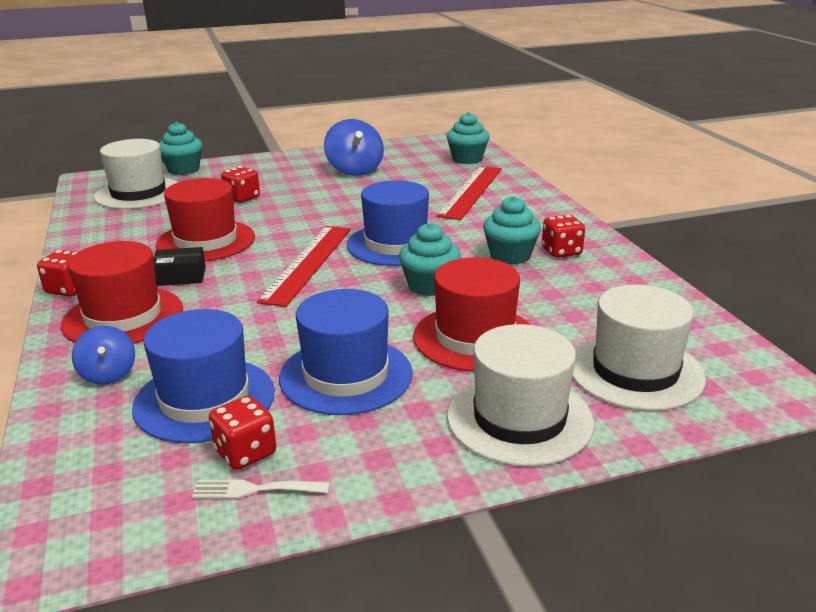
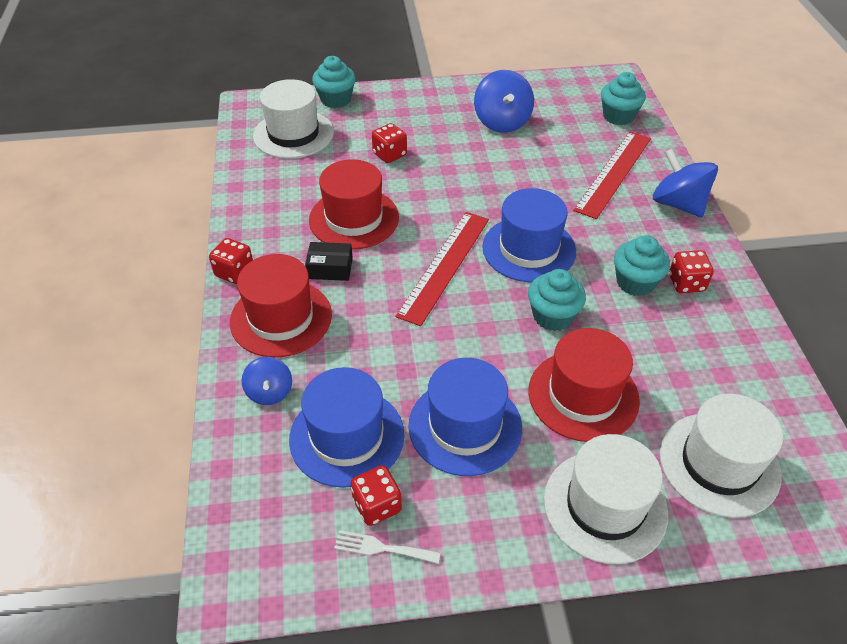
camera: 10 degrees right, 20 degrees up
none -> blue spinning top [653,149,718,217]

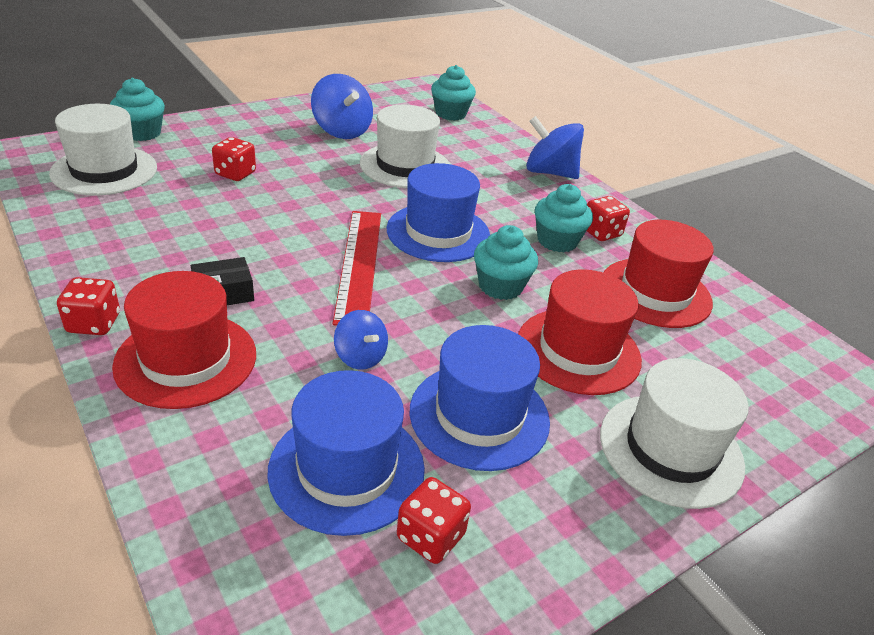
camera: 30 degrees left, 10 degrees down
blue spinning top [242,357,292,405] -> blue spinning top moved to [334,310,388,370]
red hat [309,159,399,250] -> red hat moved to [603,220,714,328]
white fork [334,530,441,564] -> none
red ruler [573,132,651,219] -> none
white hat [660,394,783,518] -> white hat moved to [360,105,450,188]

